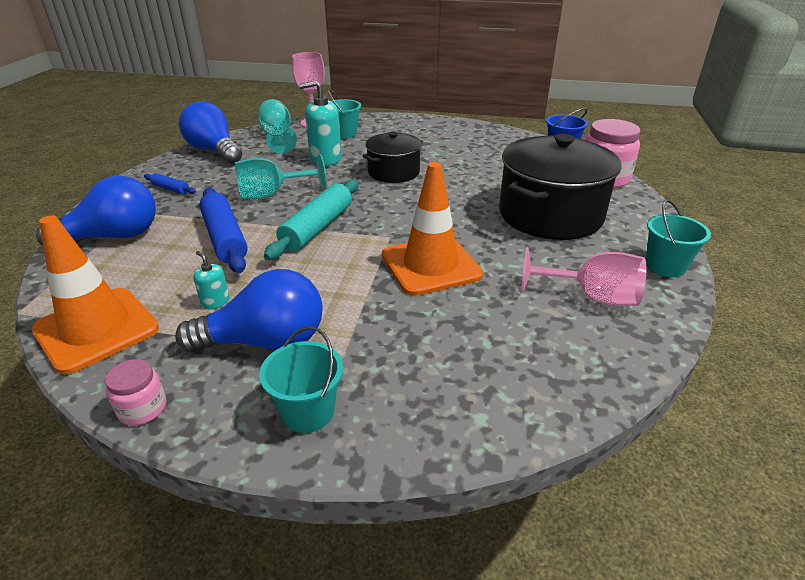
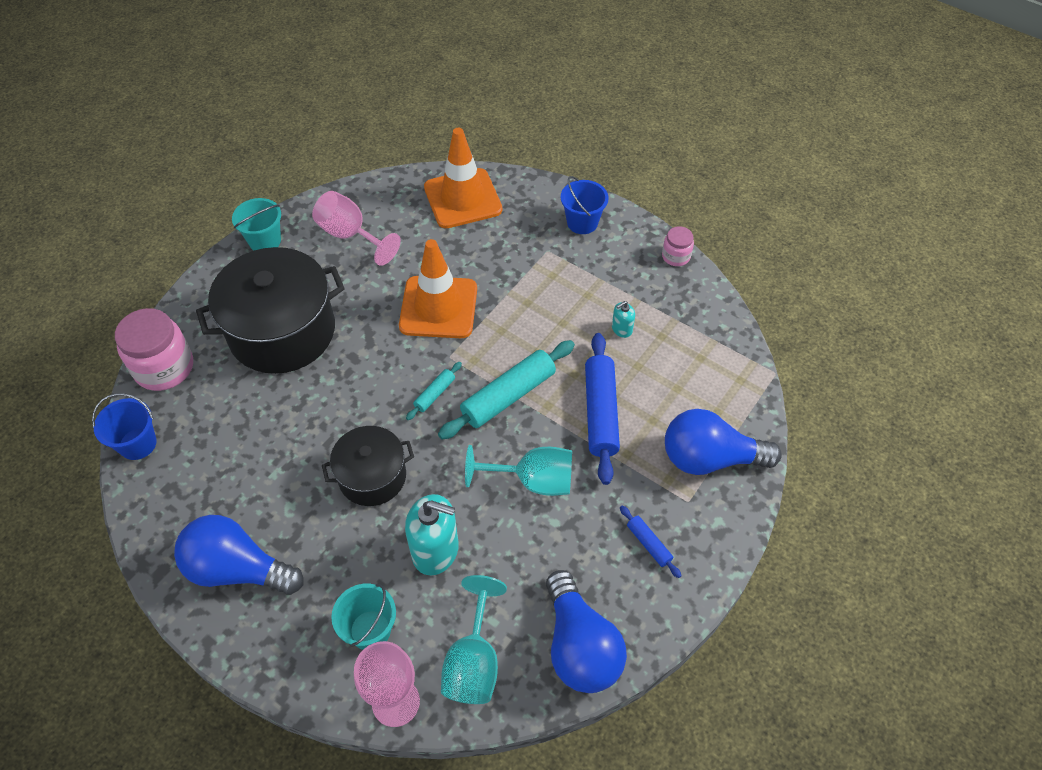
camera: 155 degrees left, 20 degrees up
orange traffic cone [31,216,159,375] -> orange traffic cone moved to [424,128,502,228]
blue light bulb [175,269,323,352] -> blue light bulb moved to [174,515,303,595]
turquoise soap dispenser [193,251,229,309] -> turquoise soap dispenser turned 75 degrees clockwise [612,301,635,338]
turquoise bucket [259,326,343,433] -> blue bucket [561,176,609,234]
none -> turquoise rolling pin [406,362,462,420]

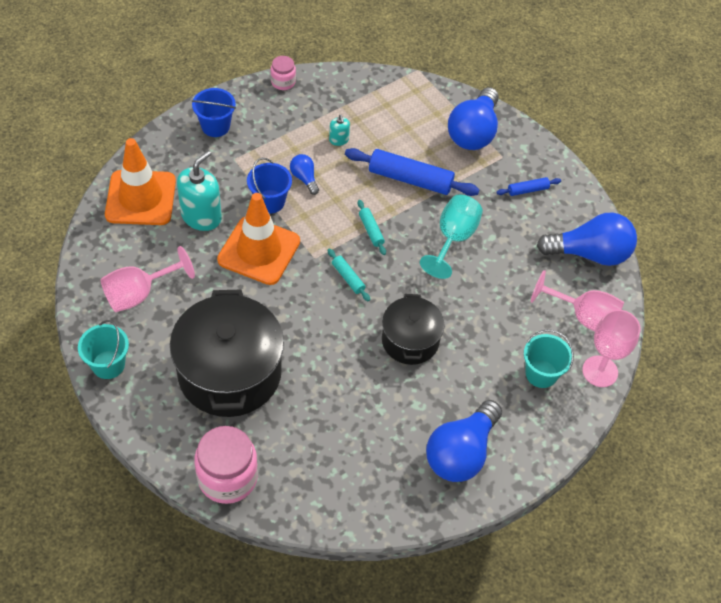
camera: 75 degrees left, 0 degrees up
blue bucket [92,393,157,460] -> blue bucket moved to [247,158,292,214]
turquoise soap dispenser [405,494,459,576] -> turquoise soap dispenser moved to [177,151,222,231]
turquoise rolling pin [438,340,575,440] -> turquoise rolling pin [357,200,386,255], size x0.49
turquoise goblet [441,575,507,704] -> pink goblet [530,270,624,331]
none -> blue light bulb [290,154,319,195]

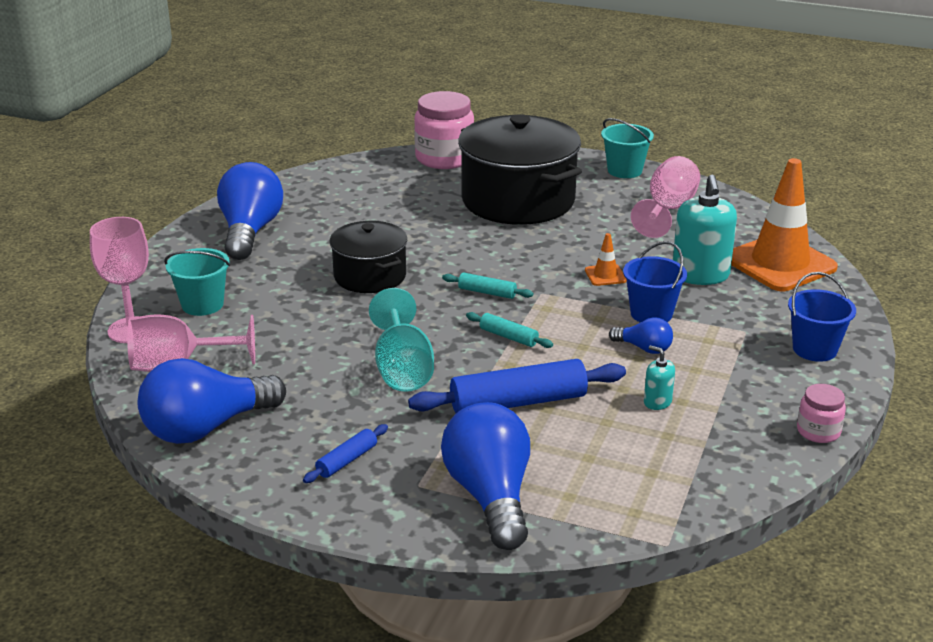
camera: 150 degrees right, 25 degrees down
orange traffic cone [217,193,300,285] -> orange traffic cone [585,233,627,286], size x0.41

